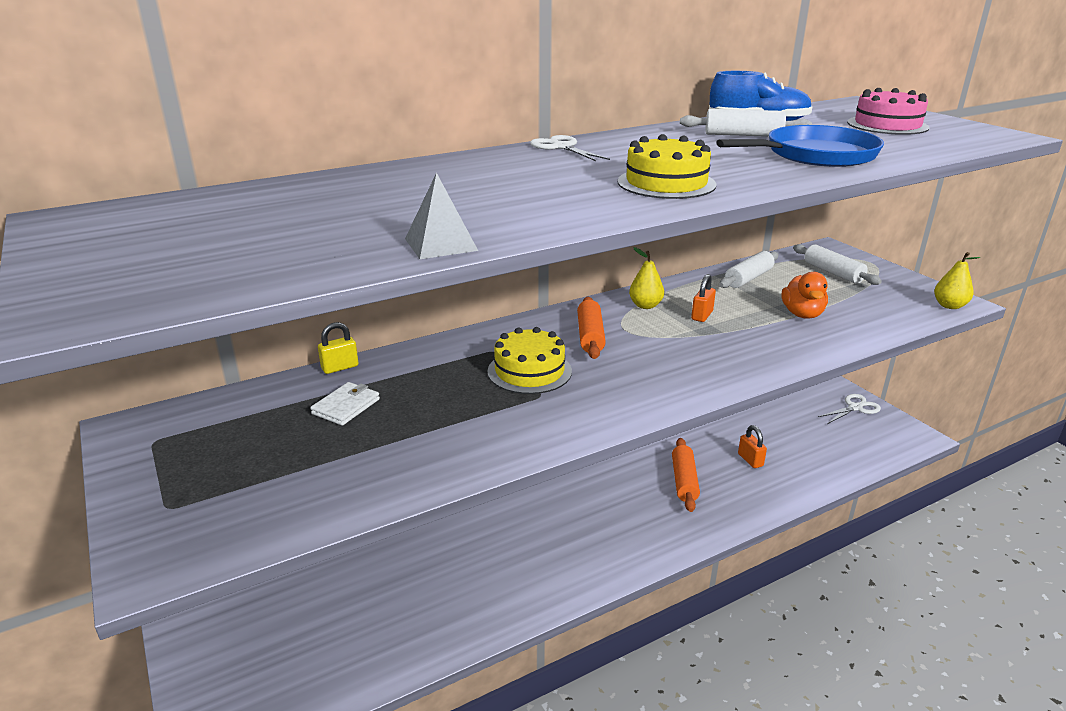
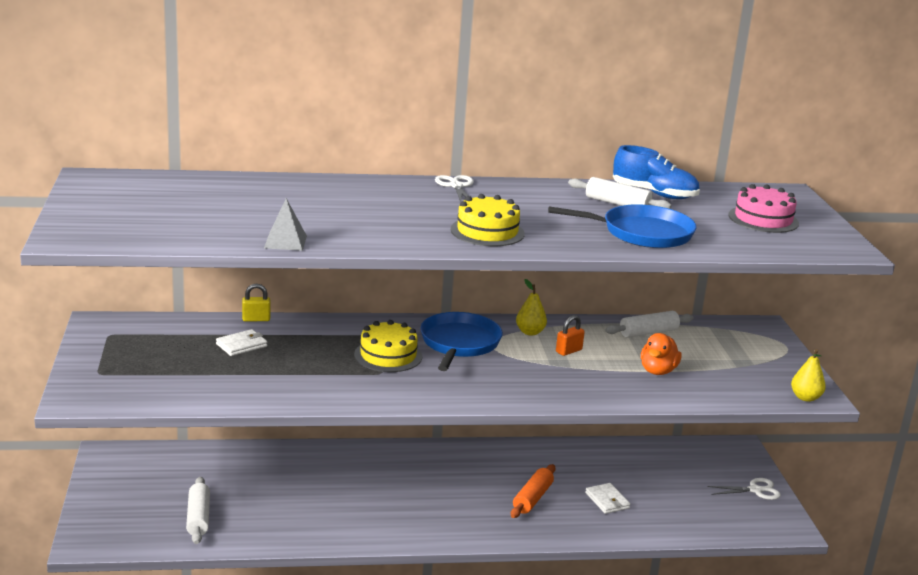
camera: 20 degrees right, 5 degrees down
orange rolling pin [577,297,606,359] -> blue pan [420,312,503,371]
orange padlock [738,425,767,468] -> white wallet [585,483,631,514]
white rolling pin [793,244,882,285] -> white rolling pin moved to [186,477,210,544]

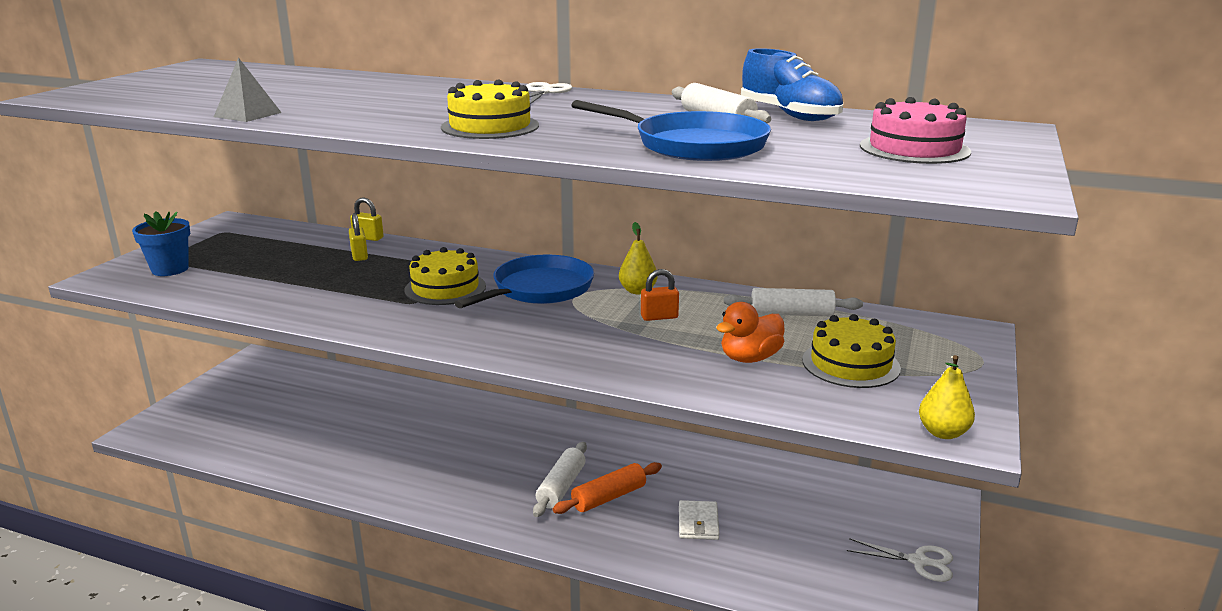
camera: 30 degrees right, 0 degrees up
white rolling pin [186,477,210,544] -> white rolling pin moved to [533,442,587,517]
white wallet [216,329,267,356] -> none
none -> blue flower pot [132,211,190,276]
none -> yellow padlock [349,213,368,261]
none -> yellow cake [802,314,901,388]

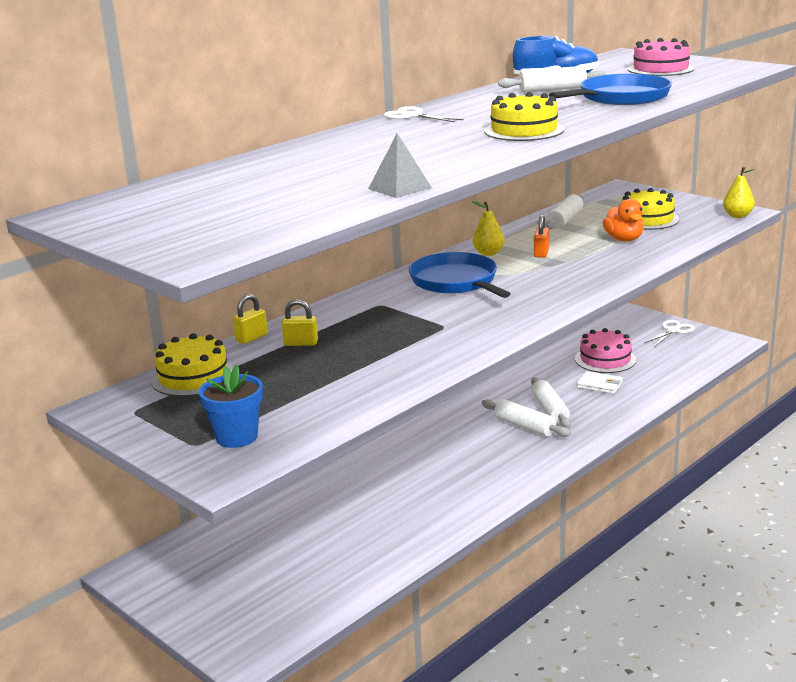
camera: 65 degrees left, 0 degrees up
yellow cake [404,247,486,305] -> yellow cake moved to [151,333,233,397]
orange rolling pin [553,462,662,514] -> white rolling pin [531,377,571,428]
none -> pink cake [575,328,636,373]

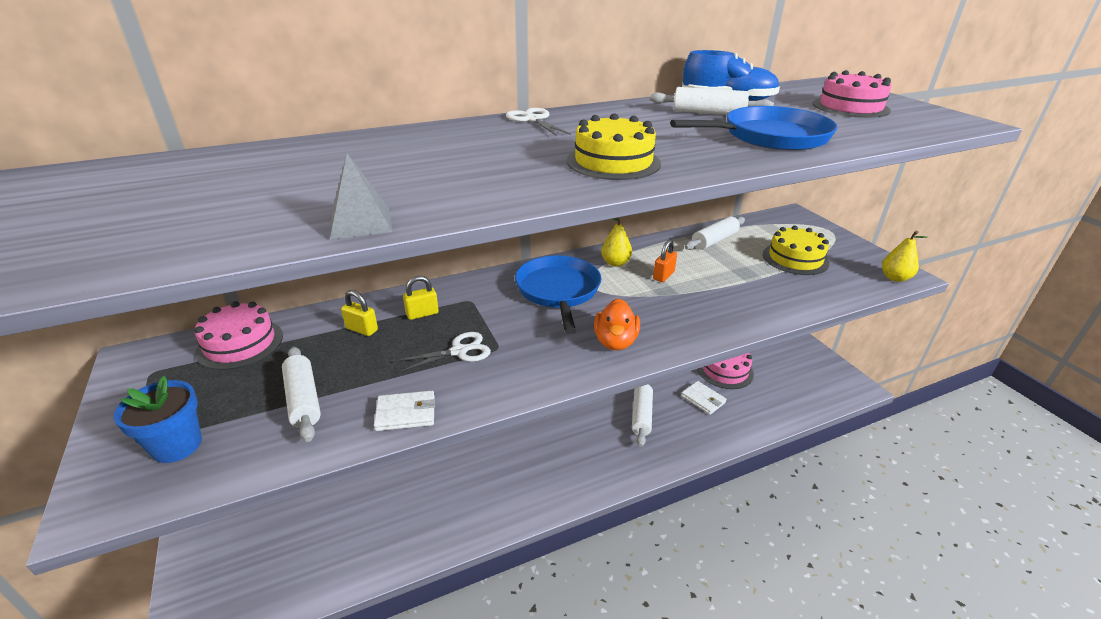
camera: 20 degrees right, 10 degrees up
yellow cake [151,333,233,397] -> pink cake [195,301,283,370]
yellow padlock [233,294,268,344] -> yellow padlock moved to [403,276,439,320]
white rolling pin [481,399,571,437] -> white rolling pin moved to [282,347,321,442]
orange duck [603,199,644,242] -> orange duck moved to [594,299,640,350]
white scissors [644,320,695,347] -> white scissors moved to [394,332,491,373]
none -> white wallet [374,391,435,431]

